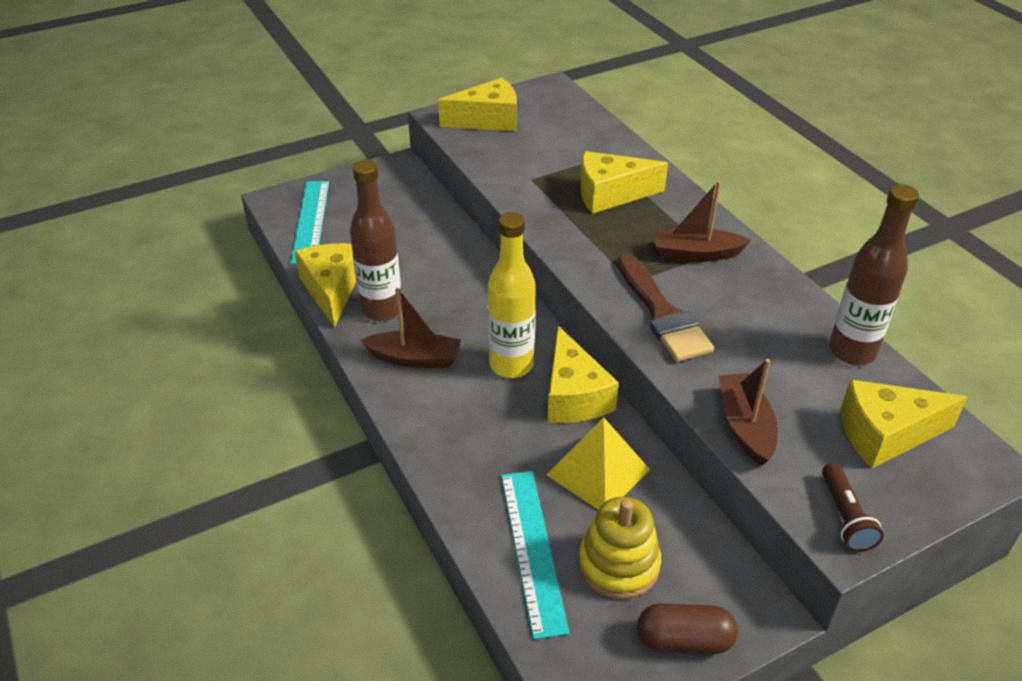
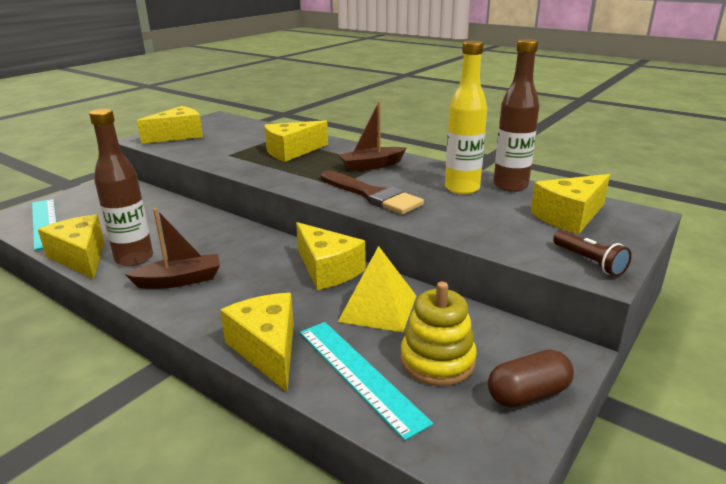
camera: 25 degrees left, 15 degrees down
yellow bottle [488,212,536,378] -> yellow bottle moved to [445,40,487,194]
brown boat [719,359,778,466] -> none
none -> yellow cheese [220,293,294,392]

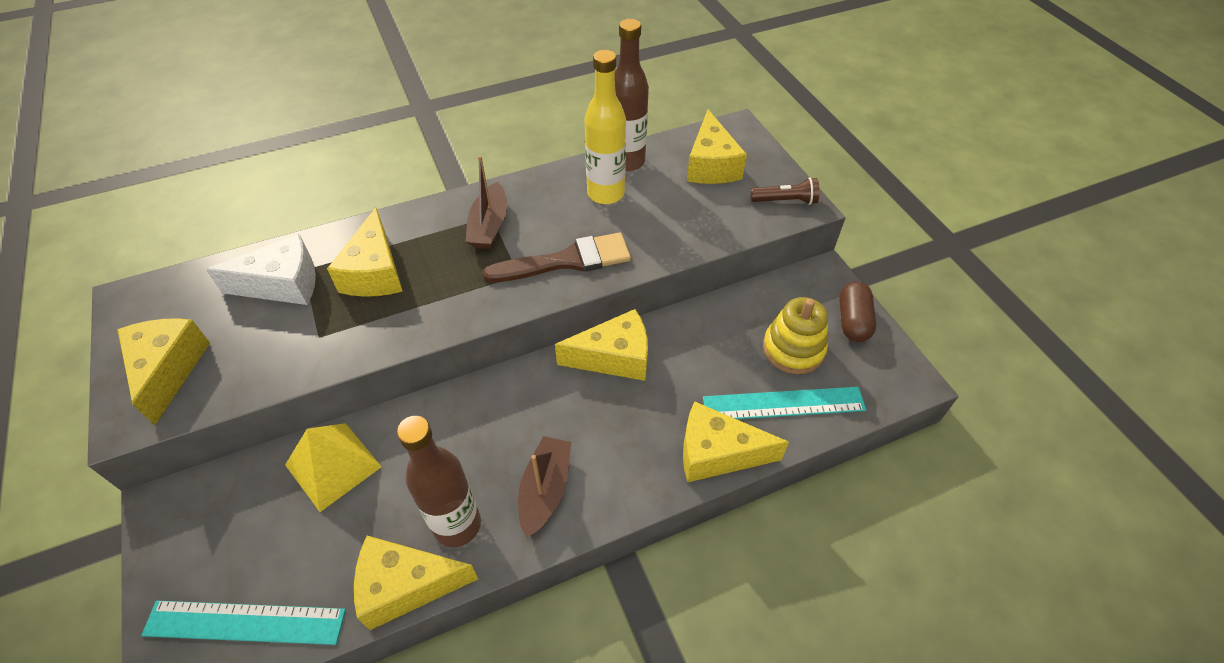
camera: 60 degrees left, 25 degrees up
yellow pyramid [338,246,416,332] -> yellow pyramid moved to [285,423,381,512]
none -> white cheese [206,234,316,305]

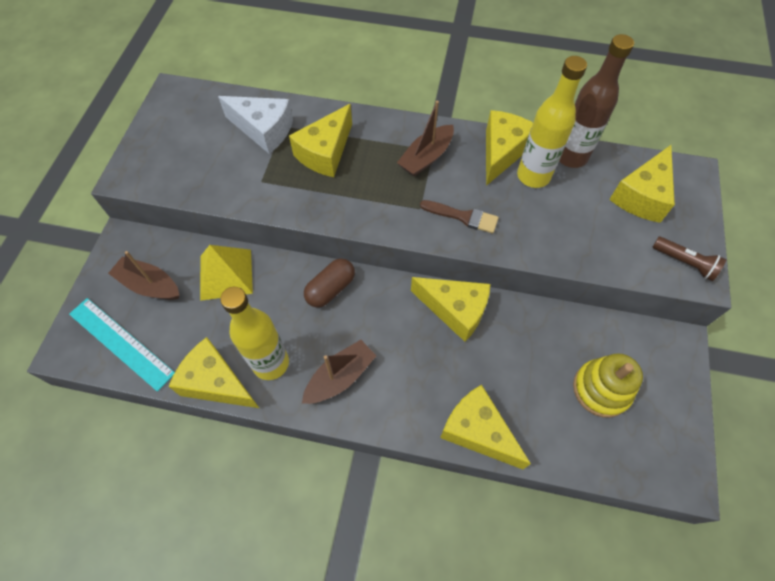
camera: 35 degrees right, 10 degrees up
yellow cheese [117,318,210,425] -> yellow cheese moved to [486,110,533,186]
brown bottle [397,416,481,547] -> yellow bottle [220,287,289,380]
brown brush [483,232,631,282] -> brown brush [420,200,499,234], size x0.62
turquoise ruler [703,387,866,419] -> none
brown capsule [839,281,876,342] -> brown capsule moved to [304,258,355,308]
none -> brown boat [108,251,180,300]

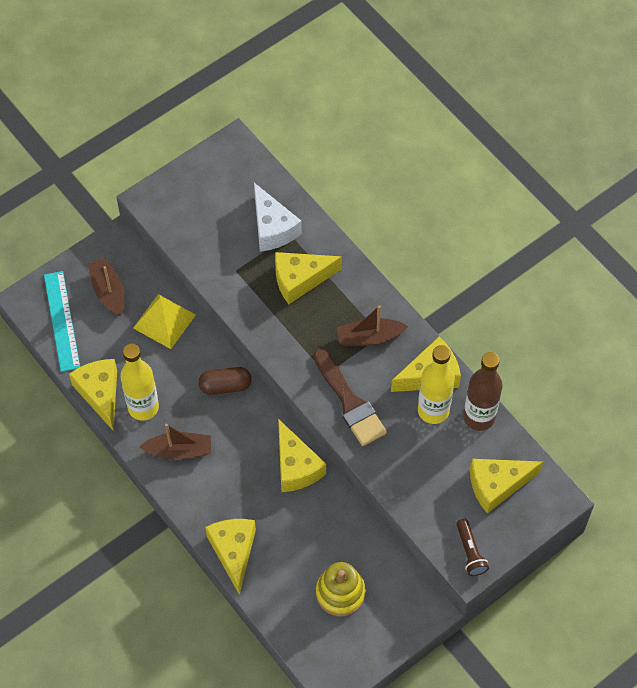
camera: 40 degrees right, 0 degrees up
brown brush [420,200,499,234] -> brown brush [313,349,387,446], size x1.60

